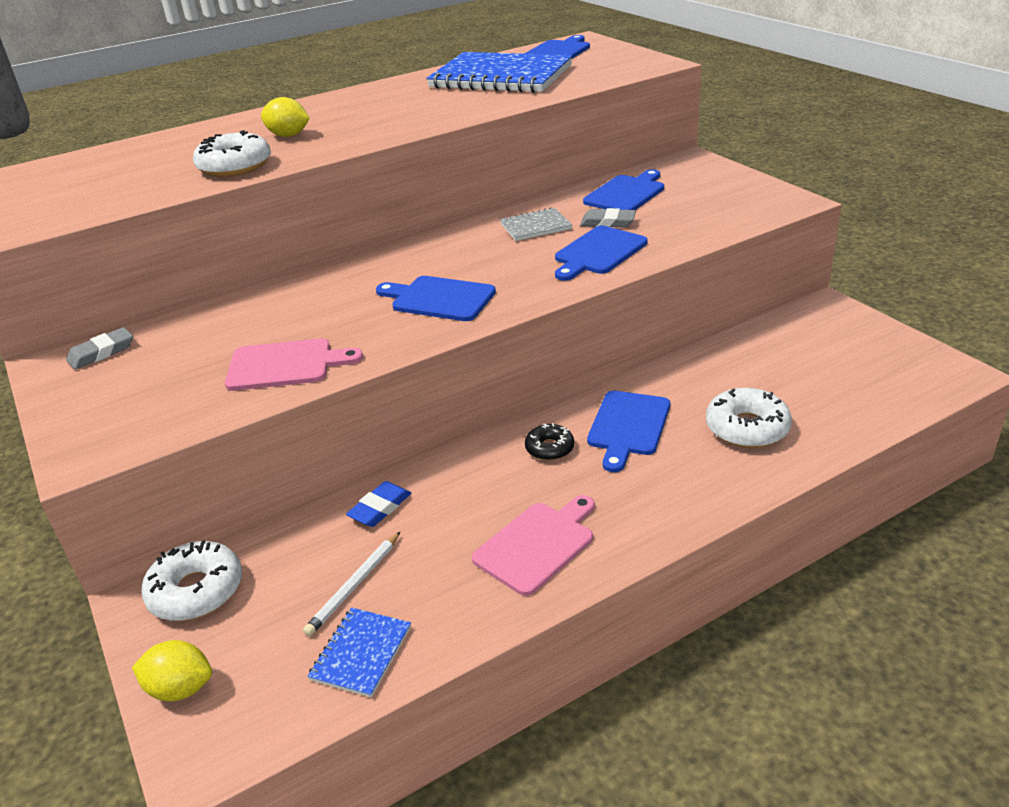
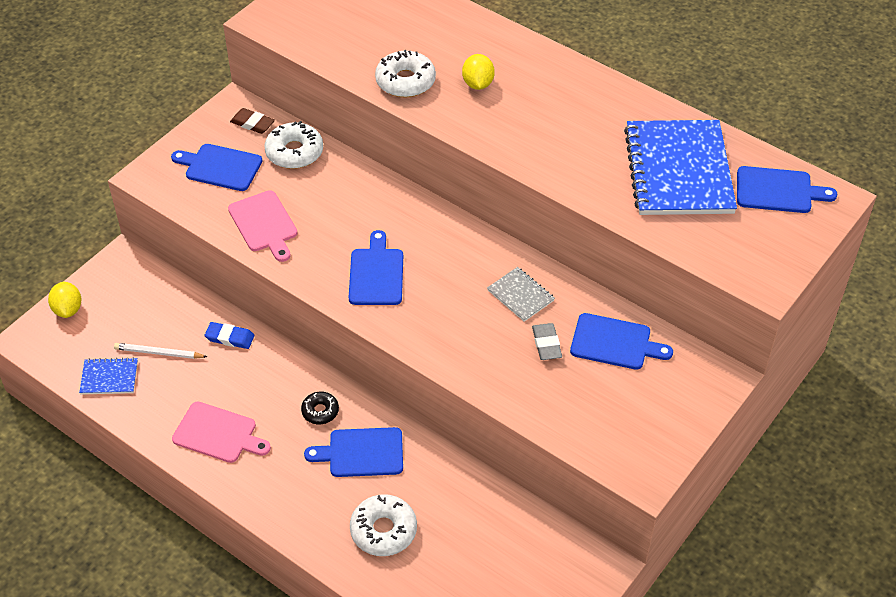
camera: 65 degrees right, 15 degrees up
grey eraser [66,327,133,370] -> brown eraser [230,108,275,134]
white donut [141,540,242,621] -> white donut moved to [265,121,323,169]
blue cutting board [555,226,647,281] -> blue cutting board moved to [171,144,262,191]

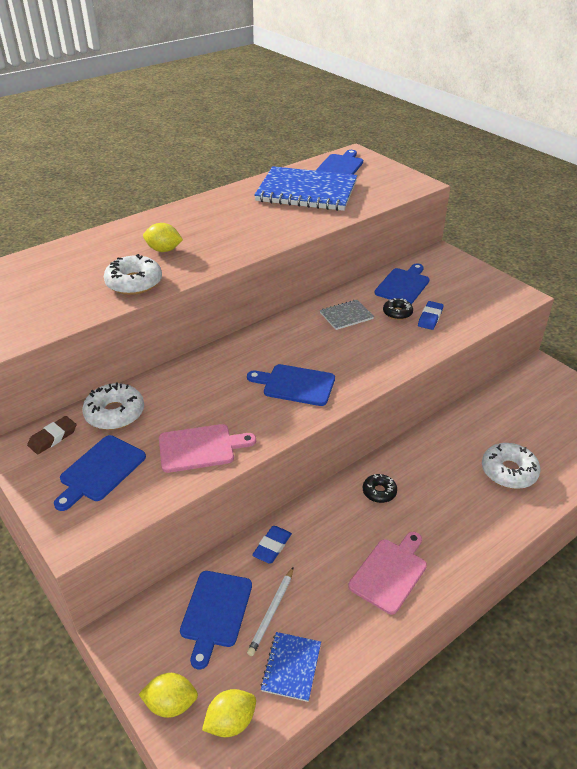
camera: 75 degrees left, 10 degrees down
blue cutting board [304,427,403,477] -> blue cutting board moved to [180,571,252,669]
grey eraser [532,323,562,360] -> black donut [383,298,413,320]
none -> yellow lemon [202,689,256,737]
none -> blue eraser [418,301,444,330]

